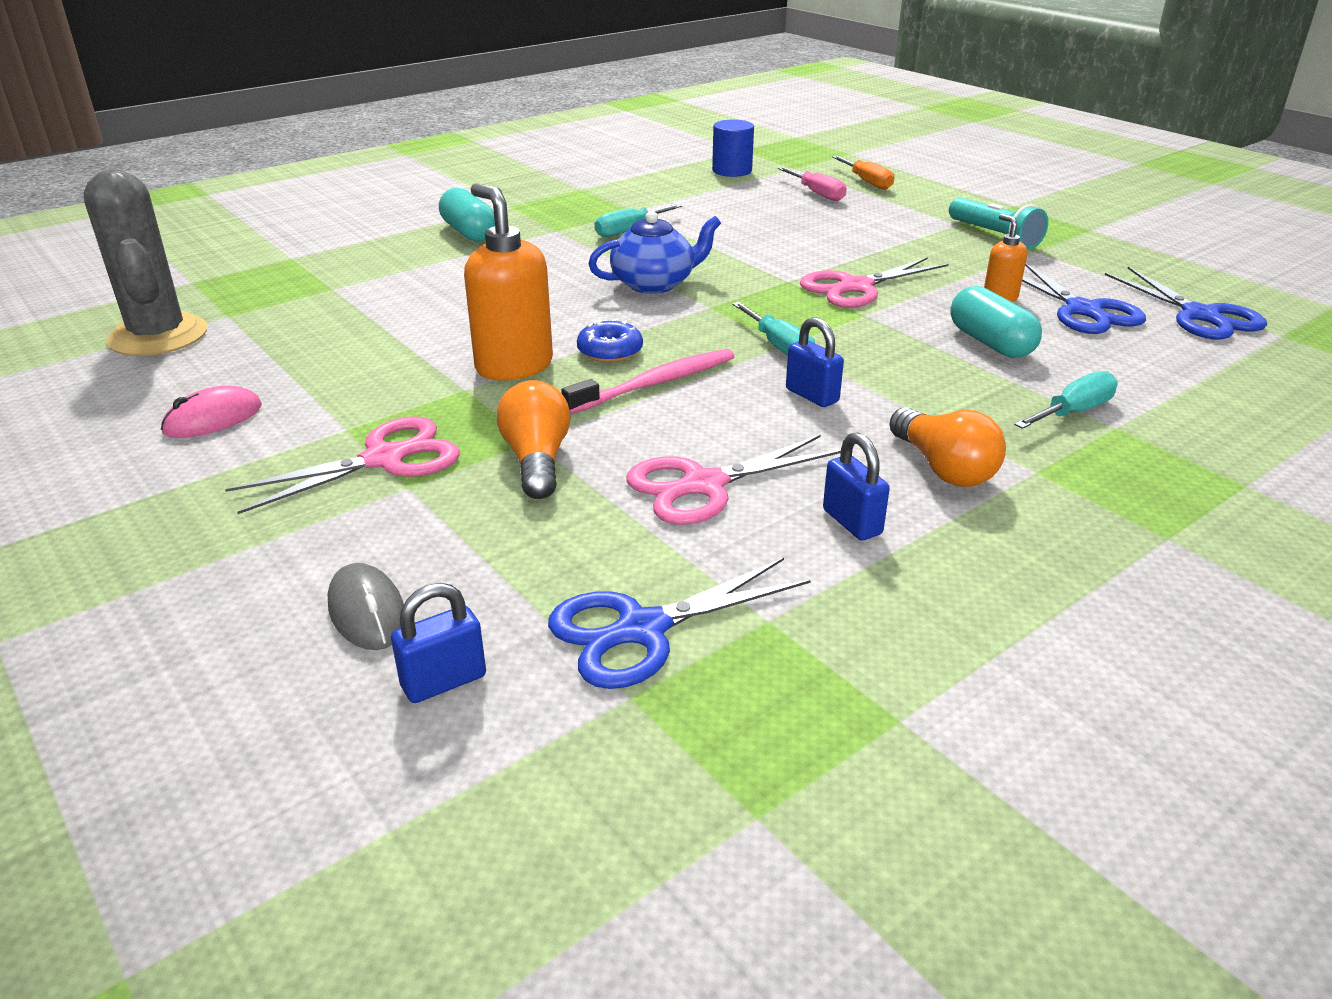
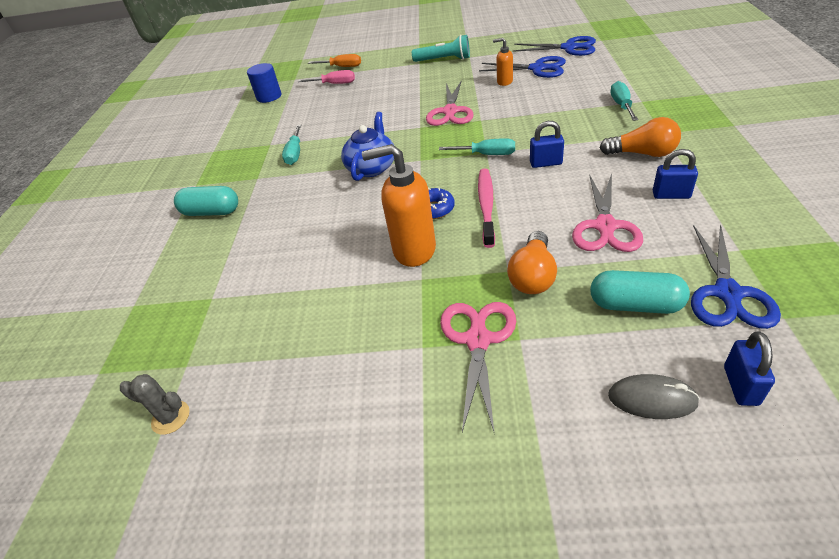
camera: 45 degrees left, 10 degrees up
grey cactus [84,169,207,356] -> grey cactus [120,374,189,435], size x0.46
pink mouse [161,386,262,438] -> none
orange light bulb [497,380,571,499] -> orange light bulb turned 105 degrees counterclockwise [507,231,557,294]
turquoise capsule [950,286,1042,358] -> turquoise capsule moved to [590,270,690,314]

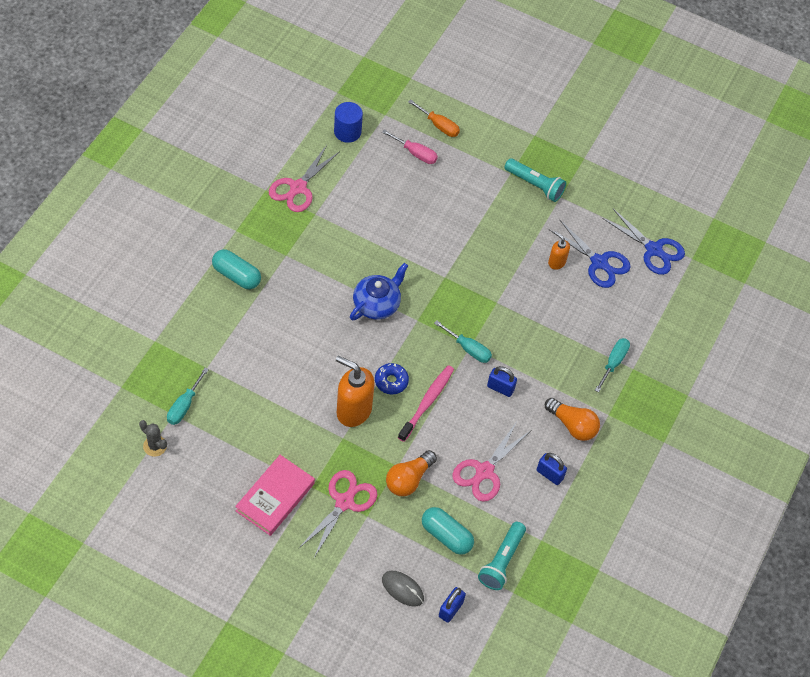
camera: 15 degrees right, 15 degrees up
turquoise screwdriver [282,125,301,165] -> turquoise screwdriver moved to [167,368,209,425]
pink scissors [426,80,474,126] -> pink scissors moved to [269,145,339,212]
blue scissors [691,224,781,329] -> turquoise flashlight [478,522,526,590]
none -> pink book [235,455,315,536]

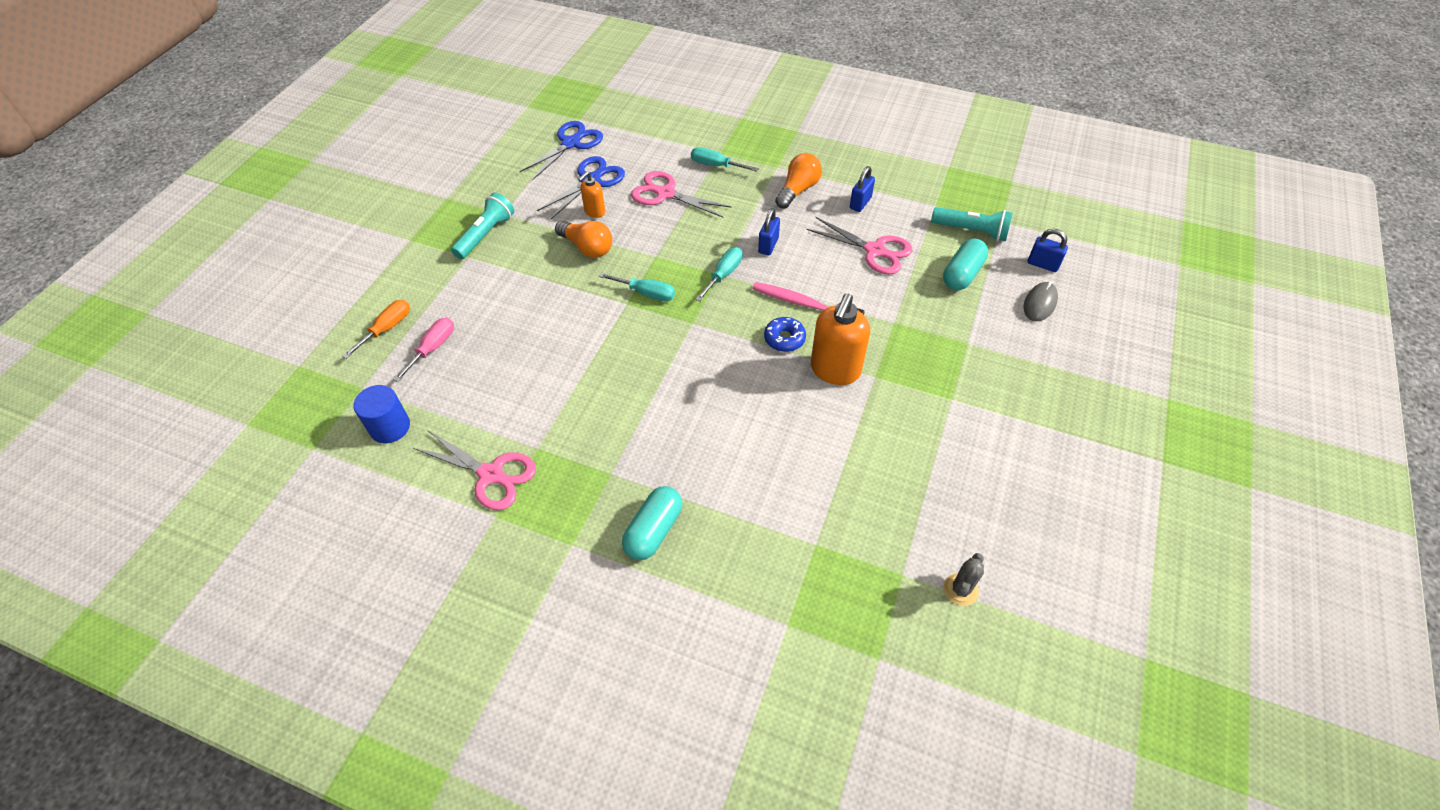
camera: 90 degrees left, 5 degrees down
turquoise screwdriver [167,368,209,425] -> turquoise screwdriver moved to [598,273,675,301]
pink book [235,455,315,536] -> none
pink scissors [299,470,378,558] -> pink scissors moved to [631,171,731,218]
blue teapot [350,263,408,320] -> none
orange light bulb [386,450,437,496] -> orange light bulb moved to [555,221,612,258]

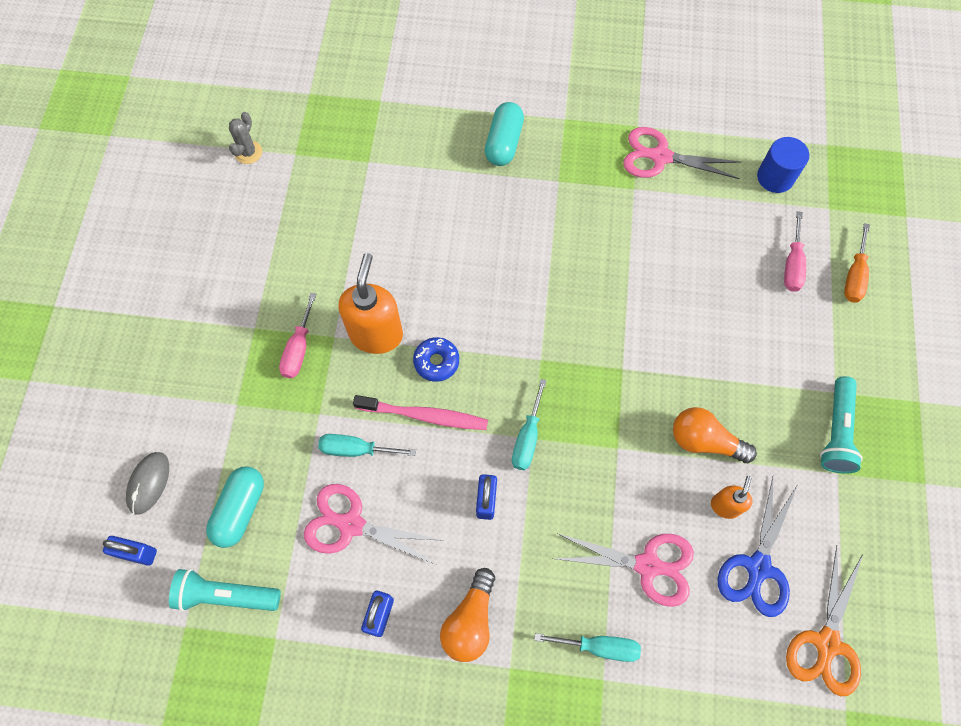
camera: 165 degrees right, 15 degrees up
blue scissors [519,121,603,180] -> orange scissors [786,545,863,696]
turquoise screwdriver [598,273,675,301] -> turquoise screwdriver moved to [318,434,416,457]
none -> pink screwdriver [279,293,316,378]

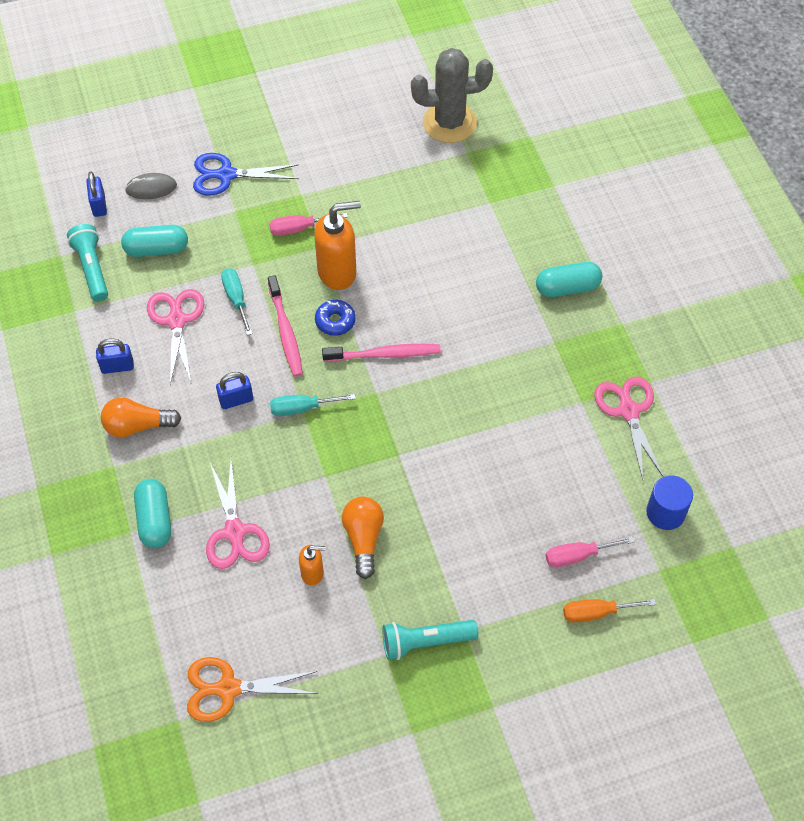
camera: 65 degrees right, 10 degrees down
grey cactus [229,112,262,164] -> grey cactus [411,48,493,143], size x2.18
turquoise screwdriver [534,633,641,662] -> turquoise capsule [134,479,171,548]
blue scissors [717,477,797,617] -> blue scissors moved to [193,153,299,196]
none -> pink toothbrush [322,344,441,362]

